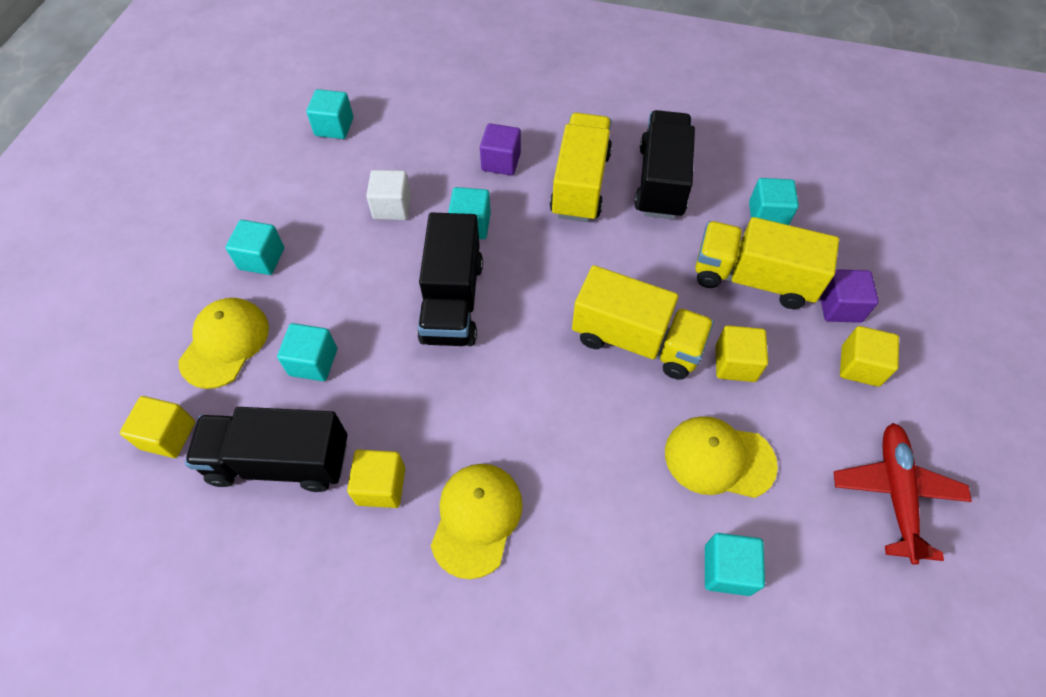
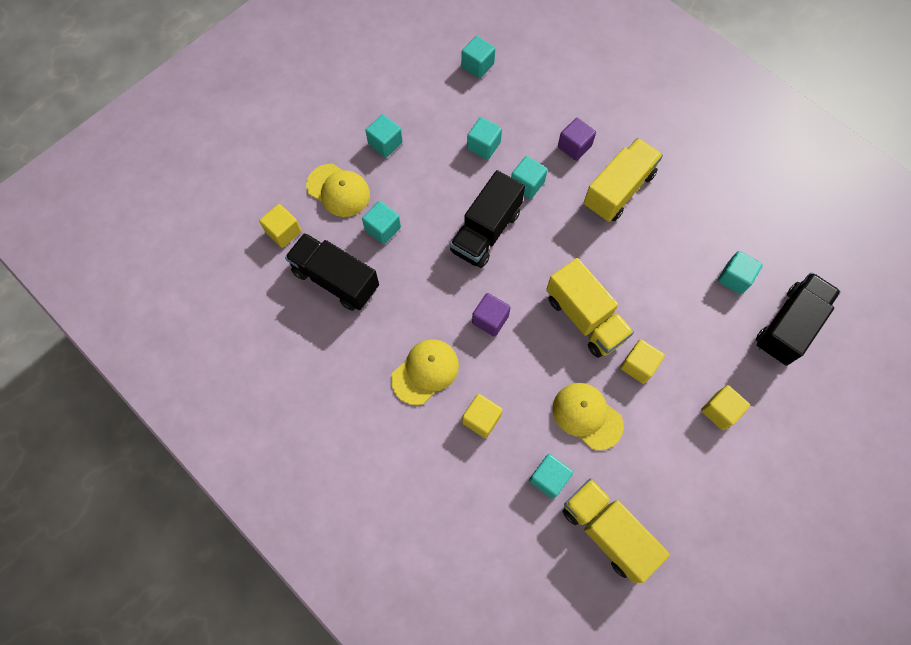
camera: 30 degrees right, 10 degrees up
yellow cap [178,298,269,389] -> yellow cap turned 75 degrees clockwise [306,164,370,217]
yellow cube [347,449,405,508] -> yellow cube moved to [462,394,503,438]
white cube [366,170,411,220] -> turquoise cube [467,117,502,160]
black truck [634,110,695,219] -> black truck moved to [756,272,841,366]
yellow truck [695,217,839,309] -> yellow truck moved to [563,478,670,583]
purple cube [820,269,879,323] -> purple cube moved to [472,293,511,337]
red plane [834,423,972,564] -> none

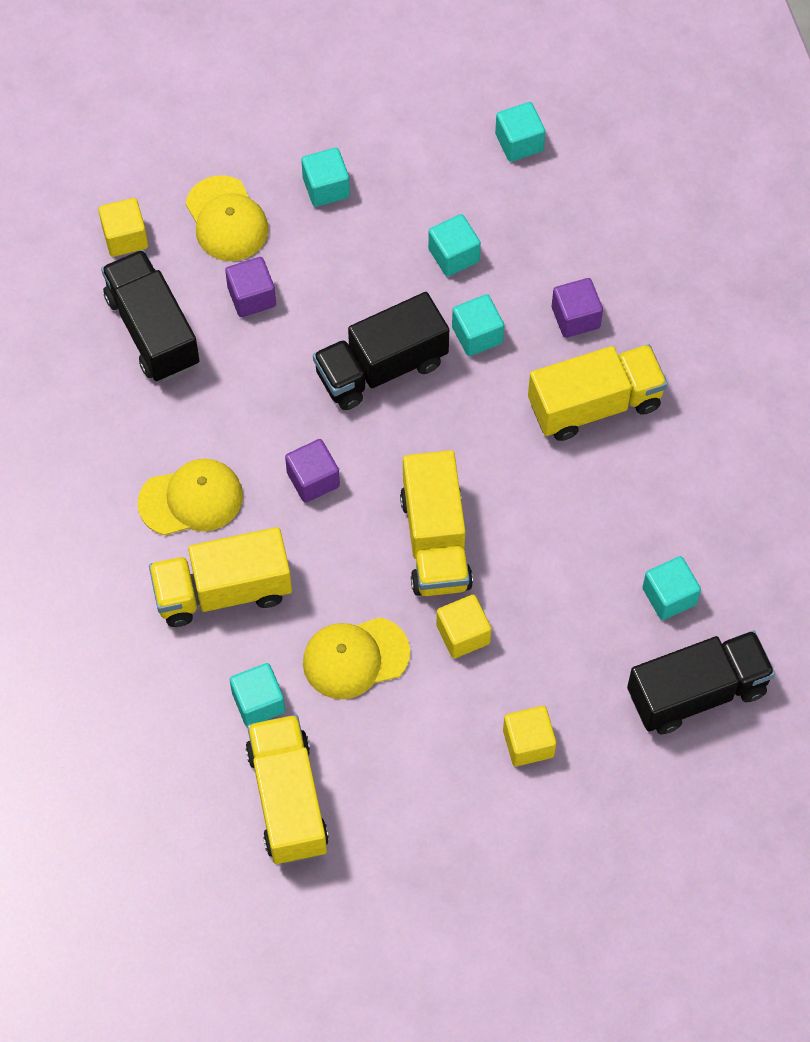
camera: 30 degrees right, 5 degrees down
turquoise cube [362,201,401,245] -> purple cube [225,257,276,317]
yellow cube [462,394,503,438] -> yellow truck [149,527,292,627]
yellow cap [553,383,624,451] -> yellow cap turned 90 degrees counterclockwise [303,617,410,699]

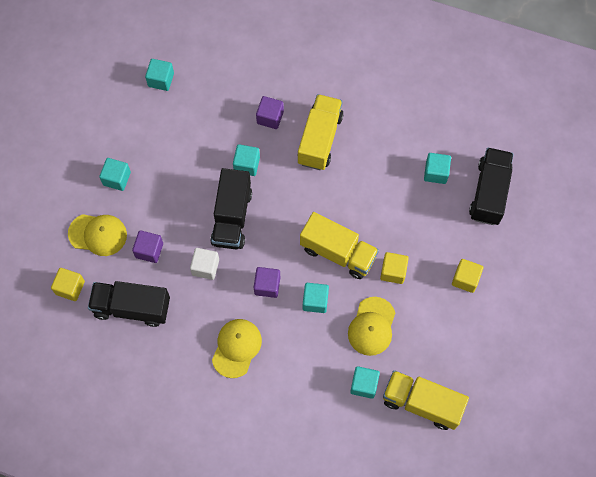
camera: 55 degrees left, 5 degrees up
yellow truck [149,527,292,627] -> none
turquoise cube [428,214,481,277] -> turquoise cube moved to [303,283,329,313]
none -> white cube [190,248,219,280]

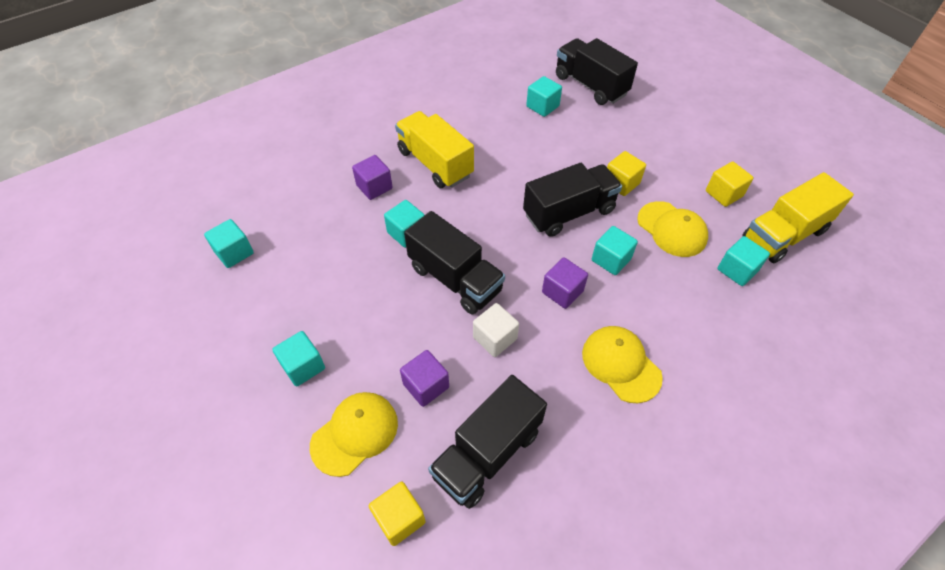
camera: 55 degrees left, 15 degrees down
yellow truck [300,212,379,279] -> black truck [523,163,622,237]
yellow cube [452,259,483,293] -> yellow cube moved to [706,162,753,207]

